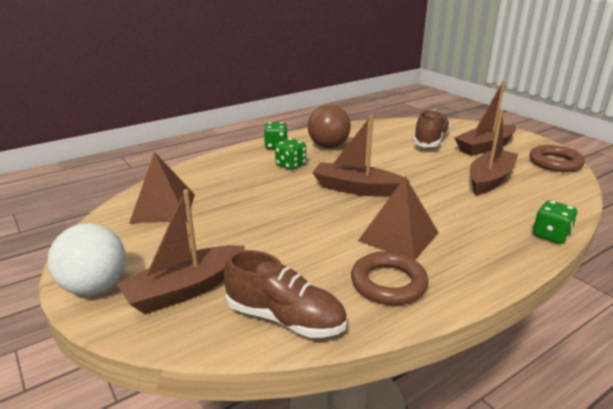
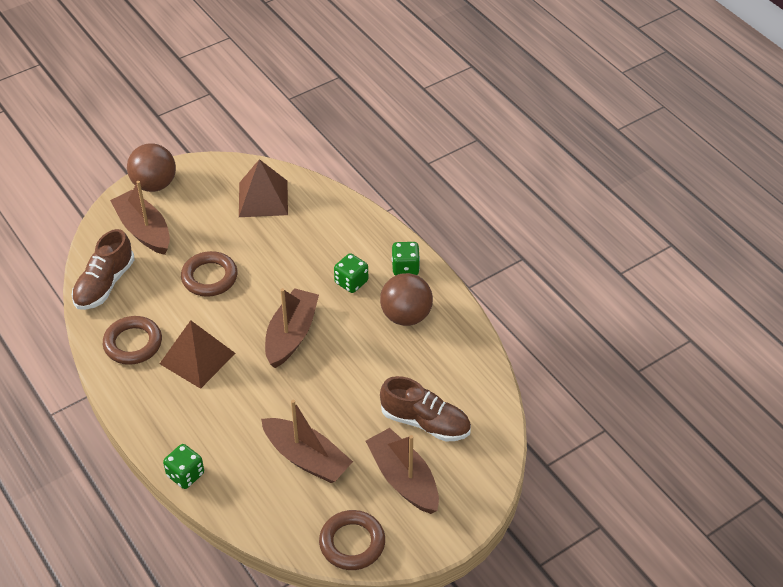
camera: 90 degrees right, 20 degrees up
white ball [47,223,126,295] -> brown ball [127,143,176,192]
none -> brown ring [181,251,238,297]

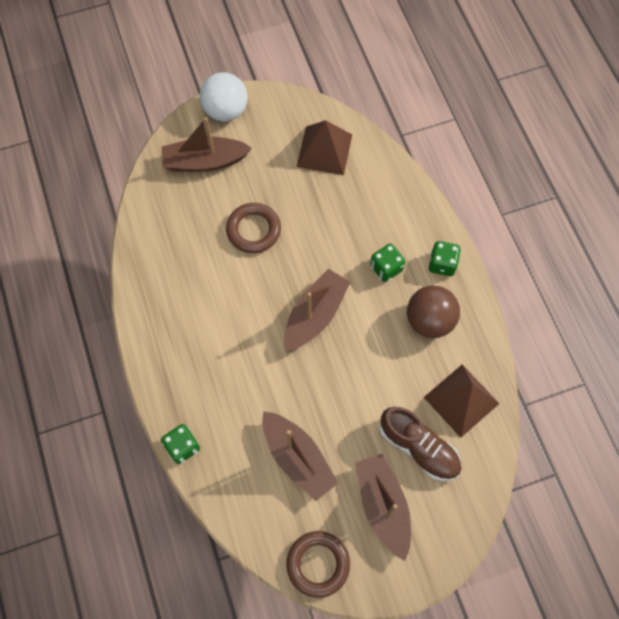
camera: 15 degrees right, 20 degrees up
brown shoe [72,229,134,310] -> none
brown ring [103,316,162,365] -> none
brown boat [110,181,170,255] -> brown boat turned 75 degrees counterclockwise [161,117,252,171]
brown ball [127,143,176,192] -> white ball [200,72,248,121]
brown pyramid [160,320,235,389] -> brown pyramid moved to [424,364,499,438]

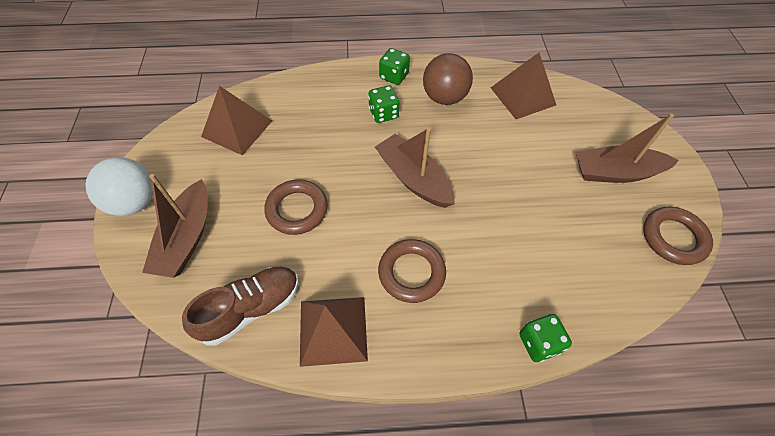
camera: 75 degrees left, 10 degrees down
brown boat [262,411,338,501] -> none
brown shoe [380,407,461,481] -> brown shoe moved to [182,266,299,346]
none -> brown pyramid [300,297,368,367]
none -> brown ring [378,239,446,303]

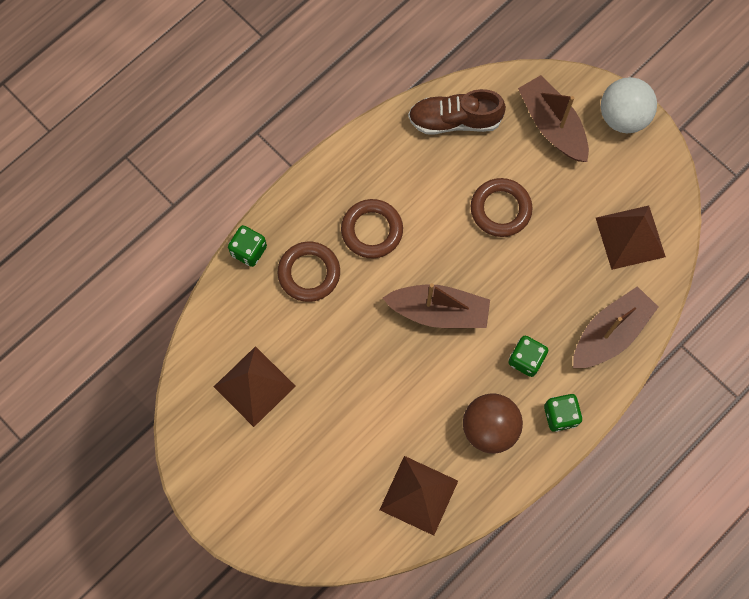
camera: 140 degrees right, 15 degrees up
brown shoe [182,266,299,346] -> brown shoe turned 75 degrees clockwise [408,89,506,134]
brown pyramid [300,297,368,367] -> brown pyramid moved to [214,346,296,427]
brown boat [576,114,679,183] -> brown boat moved to [573,286,658,368]
brown ring [643,207,713,265] -> brown ring moved to [278,242,340,302]

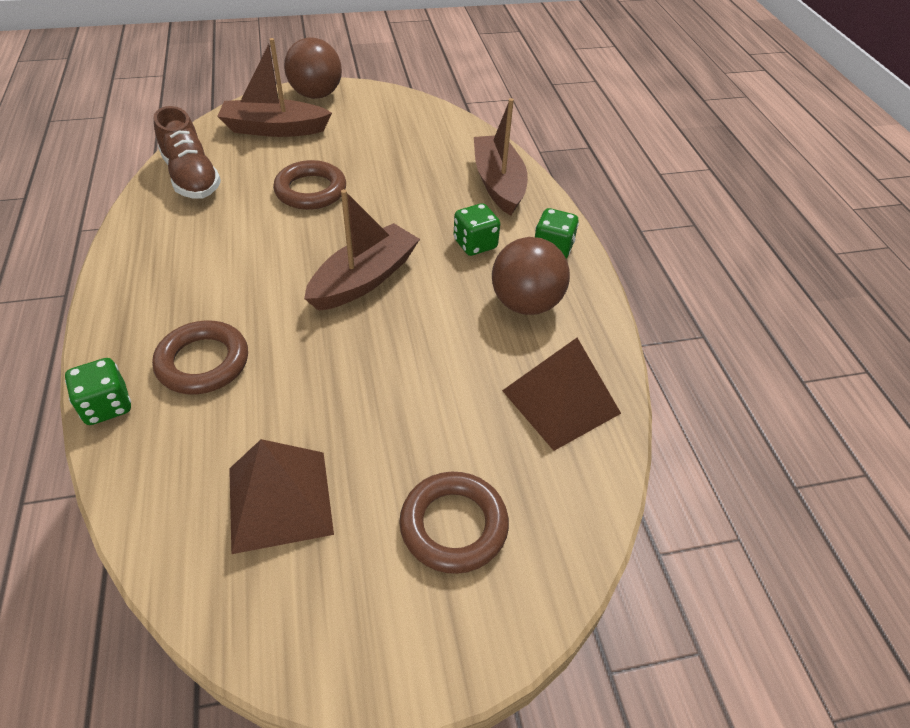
camera: 60 degrees left, 25 degrees down
brown ring [341,199,403,258] -> brown ring moved to [399,472,509,574]
brown shoe [408,89,506,134] -> brown shoe turned 60 degrees counterclockwise [154,106,221,199]
brown pyramid [596,205,666,270] -> none
white ball [601,77,657,133] -> brown ball [284,38,342,99]

